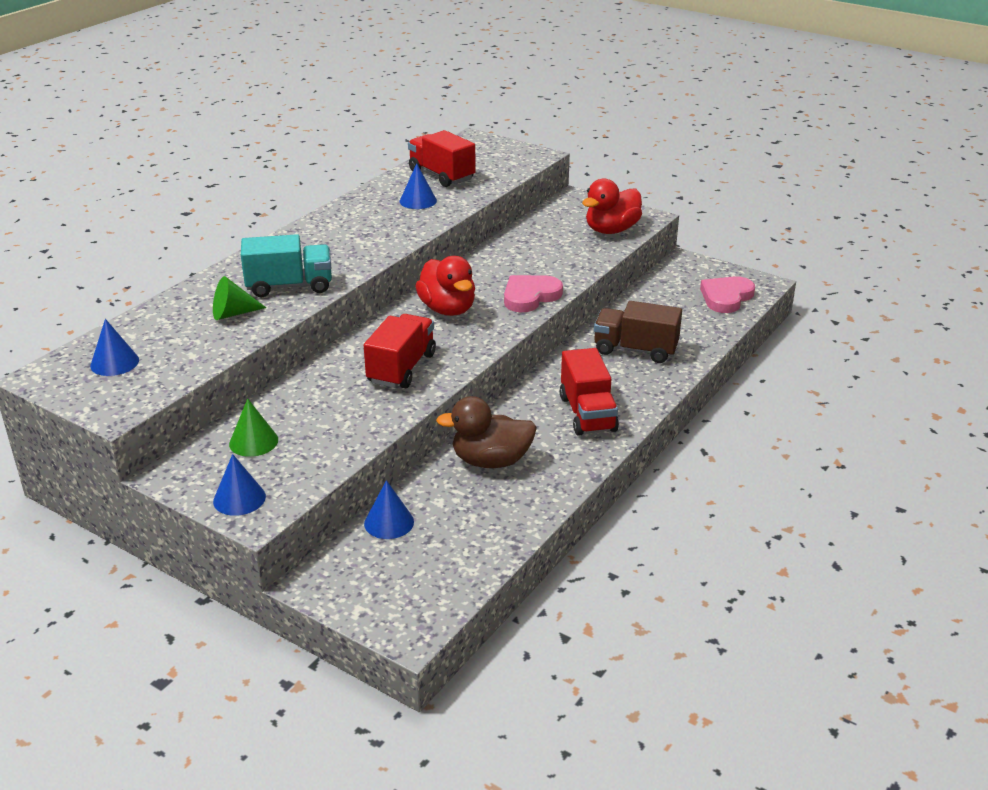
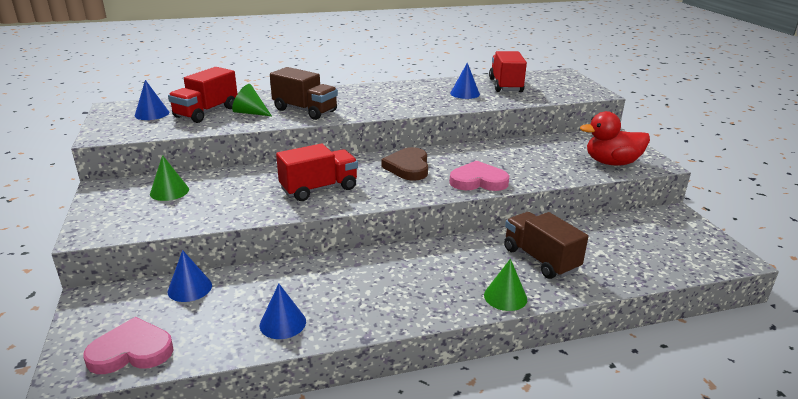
camera: 40 degrees right, 5 degrees down
blue cone [213,454,266,516] -> blue cone moved to [260,284,306,339]
turquoise truck [241,234,332,297] -> brown truck [270,67,338,120]
red duck [415,256,475,316] -> brown heart [381,147,428,181]
brown duck [436,396,537,468] -> none
red truck [560,348,619,436] -> red truck moved to [168,67,237,123]
pink heart [700,276,755,313] -> pink heart moved to [83,317,174,374]
none -> green cone [484,259,527,311]

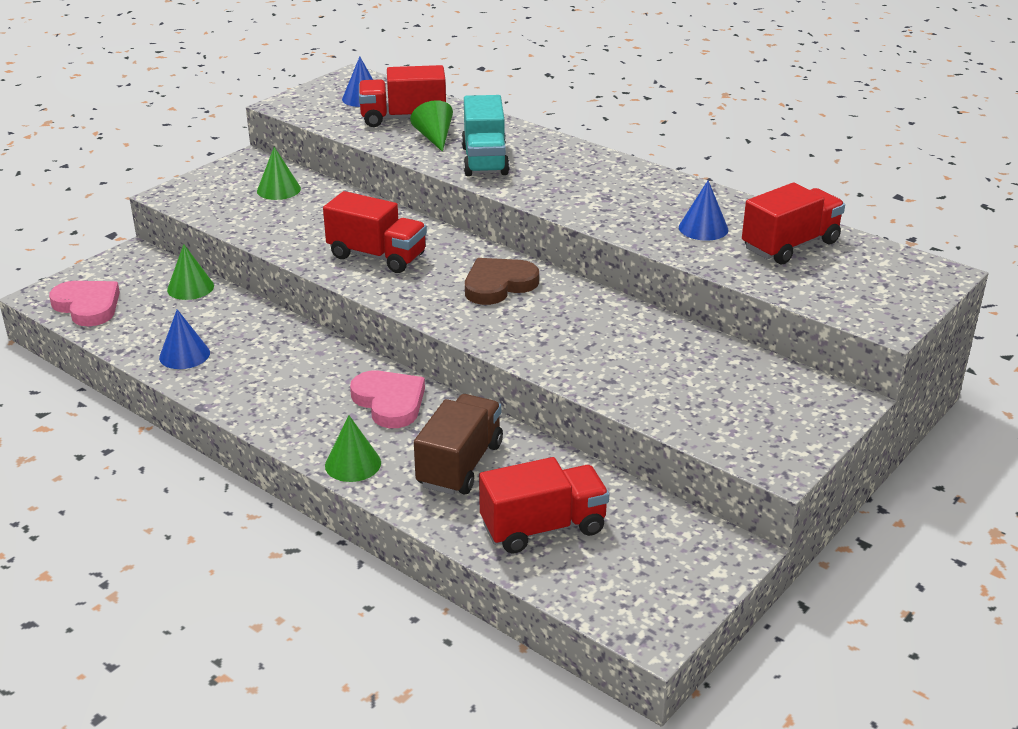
camera: 55 degrees right, 5 degrees up
blue cone [168,250,212,302] -> green cone [167,244,214,300]
brown truck [270,67,338,120] -> turquoise truck [461,95,509,176]
pink heart [449,160,509,191] -> pink heart moved to [350,371,425,428]
red duck [580,111,650,166] -> none
none -> red truck [479,457,609,553]

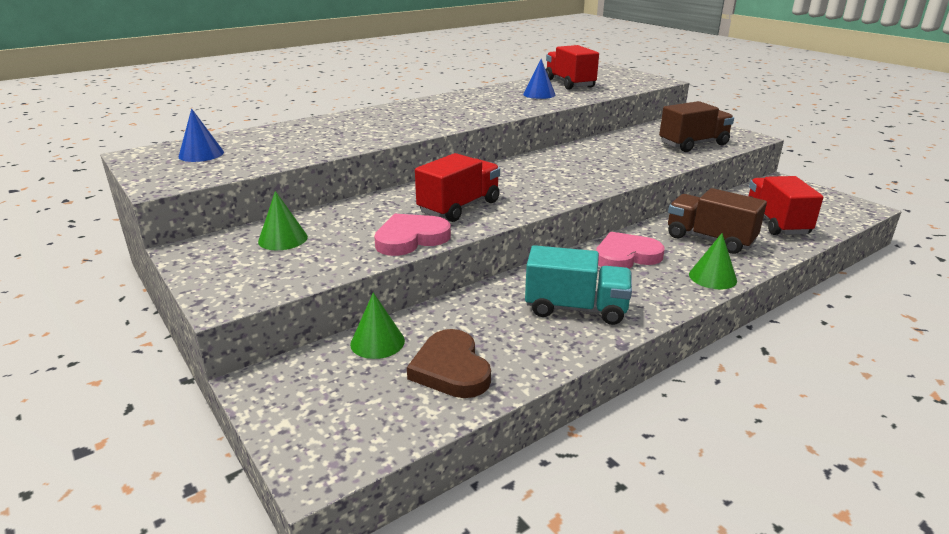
camera: 75 degrees left, 5 degrees down
pink heart [49,281,120,326] -> pink heart moved to [374,213,451,256]
blue cone [159,309,210,369] -> none
red truck [359,65,446,127] -> none
green cone [410,100,453,152] -> none
turquoise truck [461,95,509,176] -> turquoise truck moved to [525,245,632,325]
brown heart [465,258,539,305] -> brown heart moved to [407,329,491,398]
none -> brown truck [659,101,734,152]

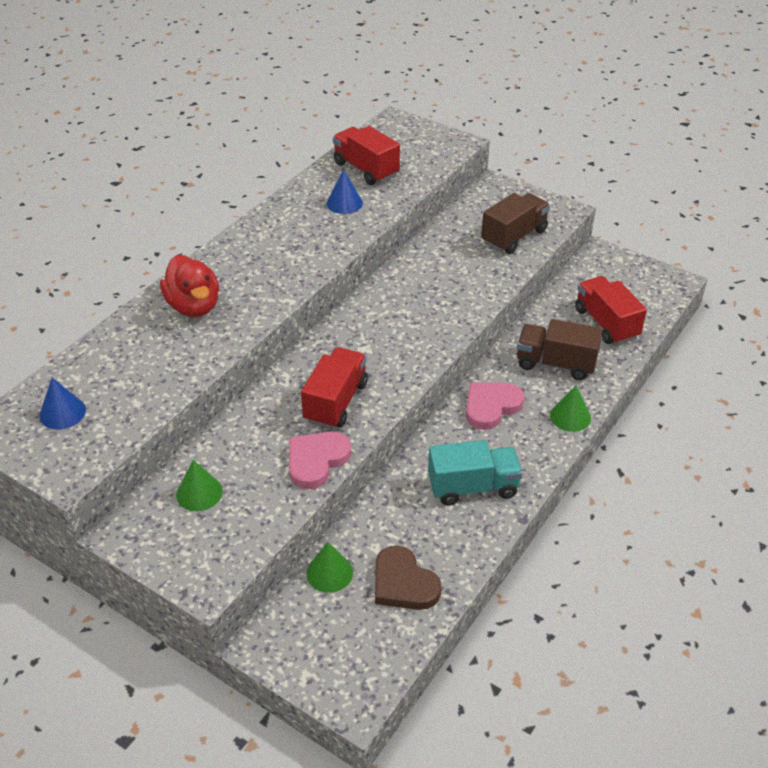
camera: 20 degrees left, 15 degrees up
none -> red duck [160,255,219,317]

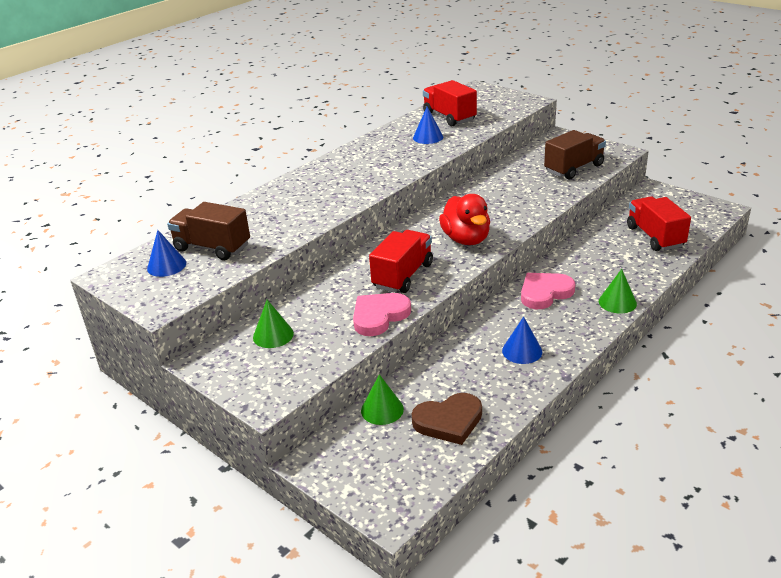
camera: 10 degrees right, 10 degrees down
red duck [160,255,219,317] -> red duck moved to [439,194,490,245]
brown heart [375,545,441,610] -> brown heart turned 75 degrees counterclockwise [412,393,482,445]
turquoise truck [428,440,523,506] -> blue cone [502,317,542,364]
brown truck [517,319,603,380] -> brown truck moved to [167,202,250,260]

